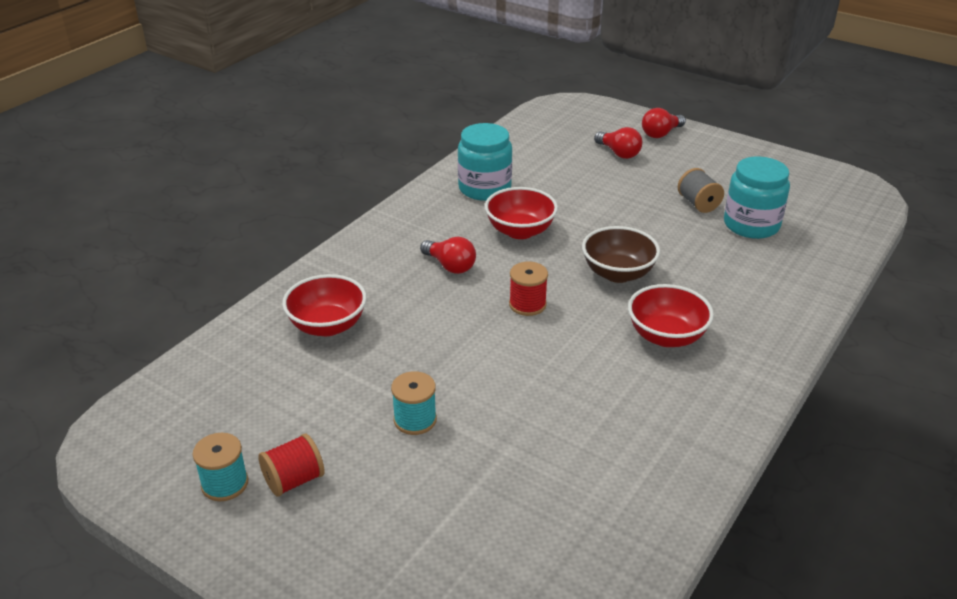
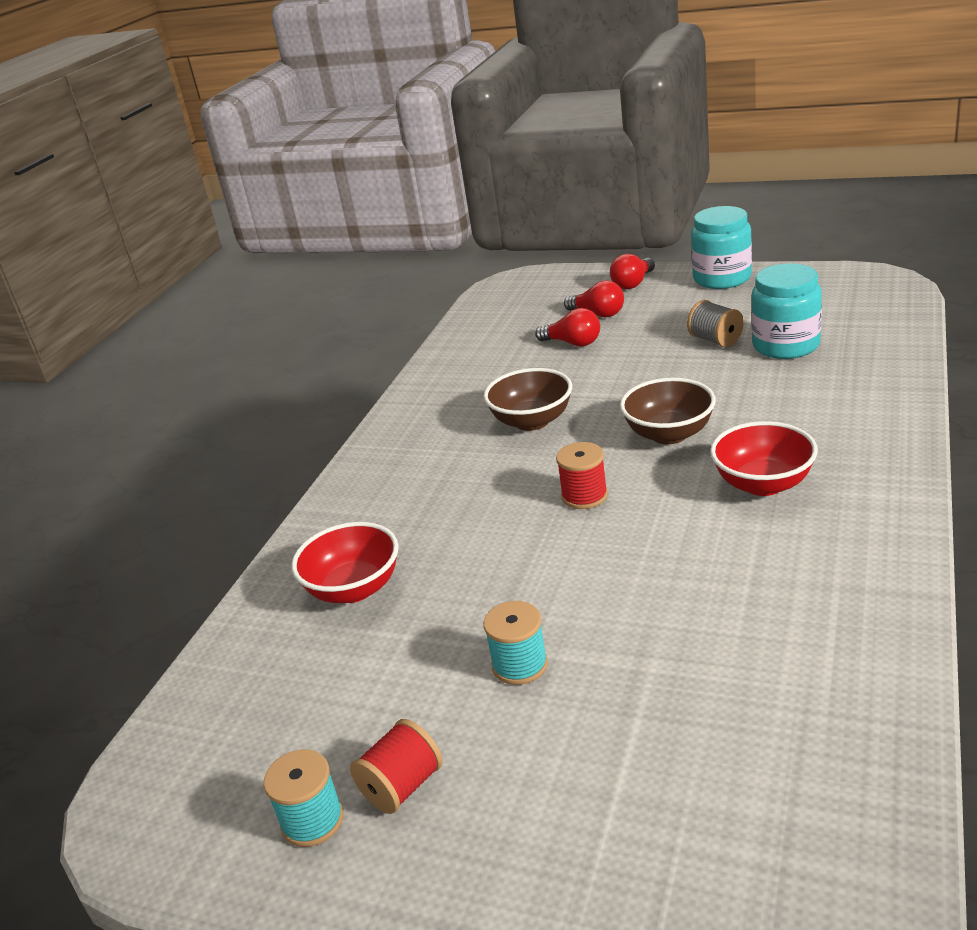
camera: 10 degrees left, 5 degrees down
red light bulb [420,237,476,274] -> red light bulb moved to [535,308,600,347]
turquoise jar [458,123,512,201] -> turquoise jar moved to [691,206,752,289]
red bowl [485,187,558,239] -> brown bowl [484,368,572,431]

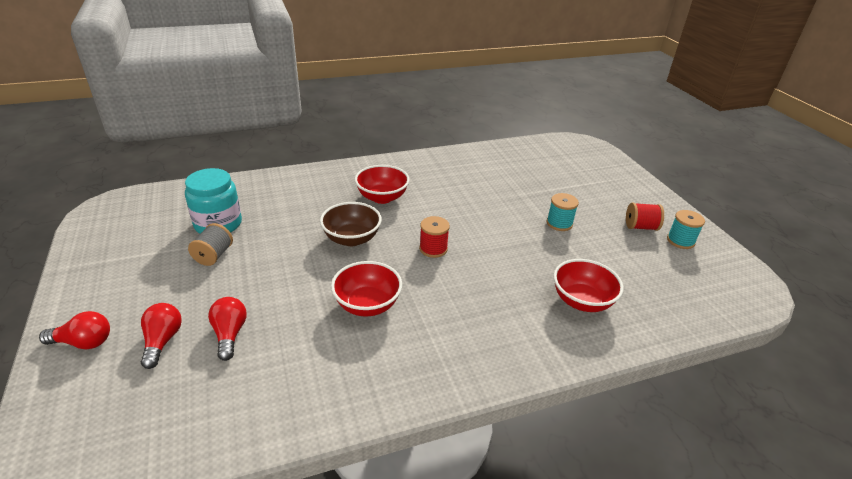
camera: 135 degrees left, 5 degrees up
brown bowl [484,368,572,431] -> red bowl [331,261,402,316]
turquoise jar [691,206,752,289] -> none

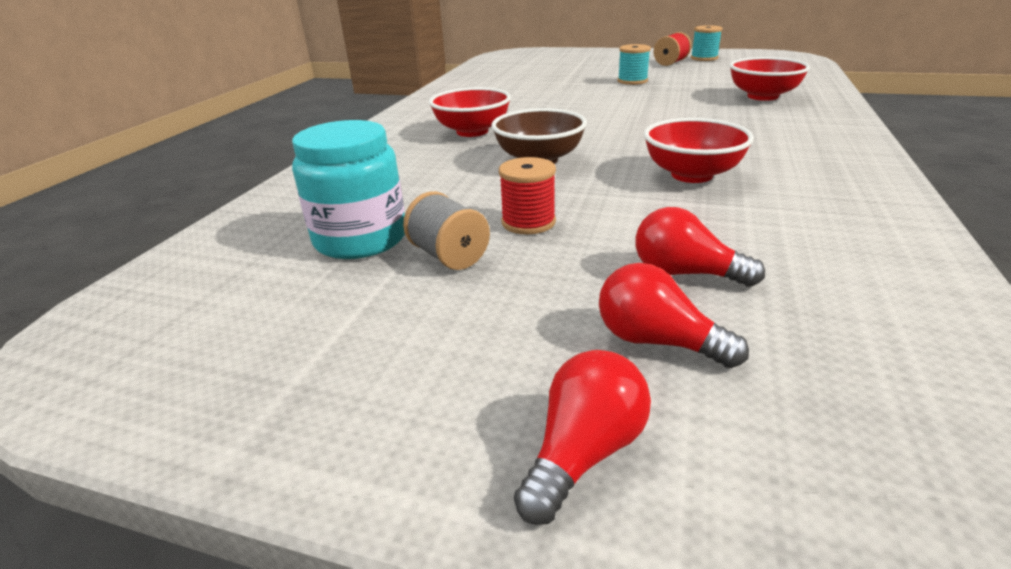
camera: 50 degrees left, 5 degrees down
red spool [419,216,450,258] -> red spool moved to [499,157,556,234]

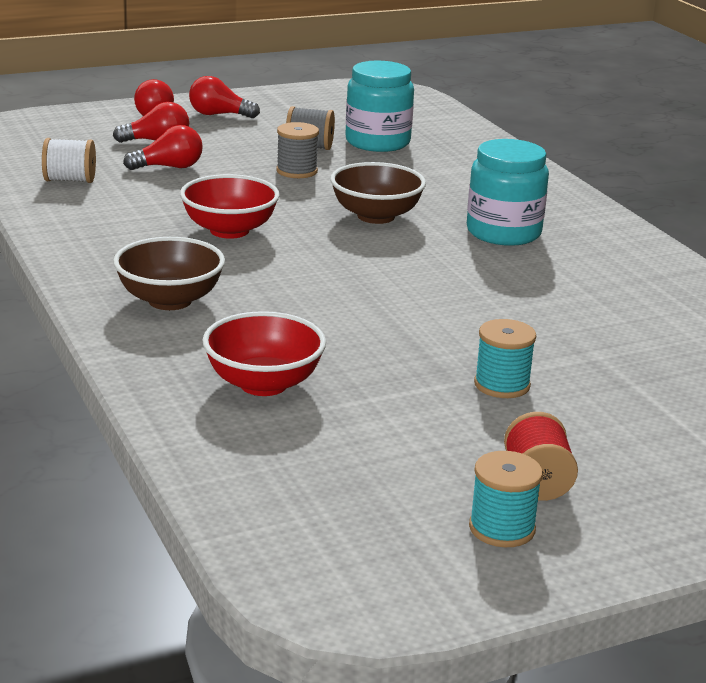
camera: 135 degrees right, 5 degrees down
red bowl [429,87,511,137] -> turquoise jar [467,139,549,246]
red spool [499,157,556,234] -> grey spool [276,122,319,178]
none -> white spool [42,138,96,183]
none -> brown bowl [113,237,225,310]
none -> red light bulb [189,76,260,118]

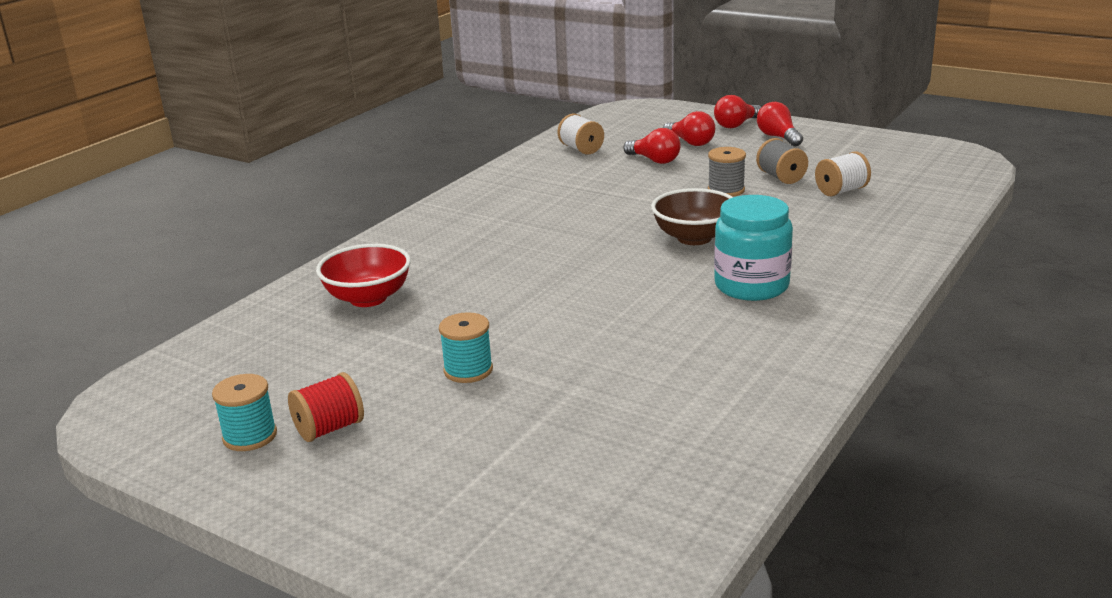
camera: 60 degrees right, 0 degrees up
brown bowl [113,237,225,310] -> none
red bowl [180,174,280,239] -> none
turquoise jar [345,61,414,152] -> white spool [815,151,871,196]

